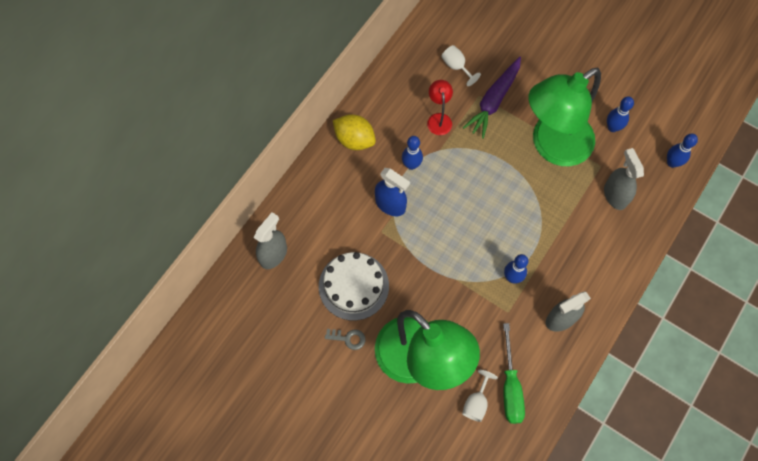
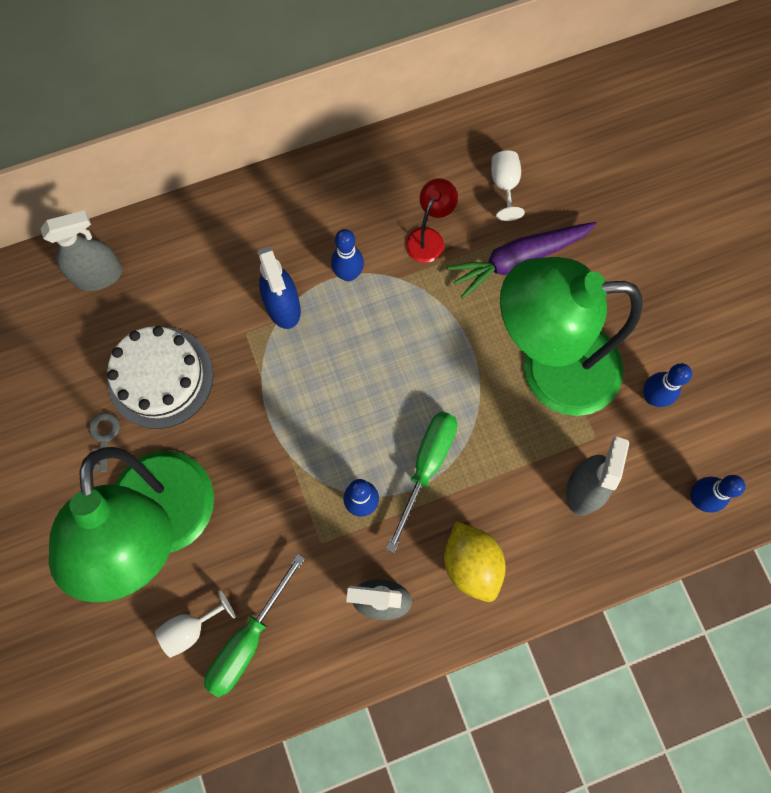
camera: 35 degrees right, 5 degrees up
grey key [325,329,366,350] -> grey key turned 135 degrees counterclockwise [89,412,120,472]
yellow lemon [333,115,376,150] -> yellow lemon moved to [444,521,506,602]
none -> green screwdriver [386,412,457,553]

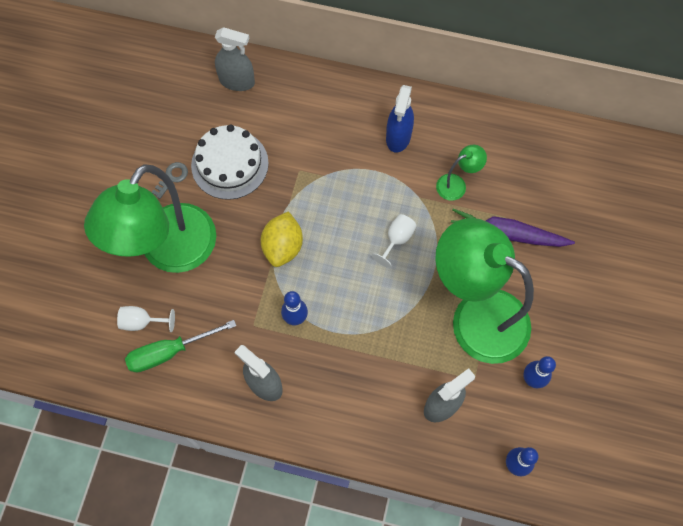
camera: 35 degrees right, 5 degrees down
blue spray bottle [258,246,301,329] -> blue spray bottle moved to [386,85,414,153]
blue bowling pin [331,229,364,281] -> none
green screwdriver [386,412,457,553] -> none
red lamp [406,178,458,263] -> green lamp [436,145,487,201]
yellow lemon [444,521,506,602] -> yellow lemon moved to [261,211,303,267]
white goblet [491,151,525,221] -> white goblet moved to [372,214,417,268]

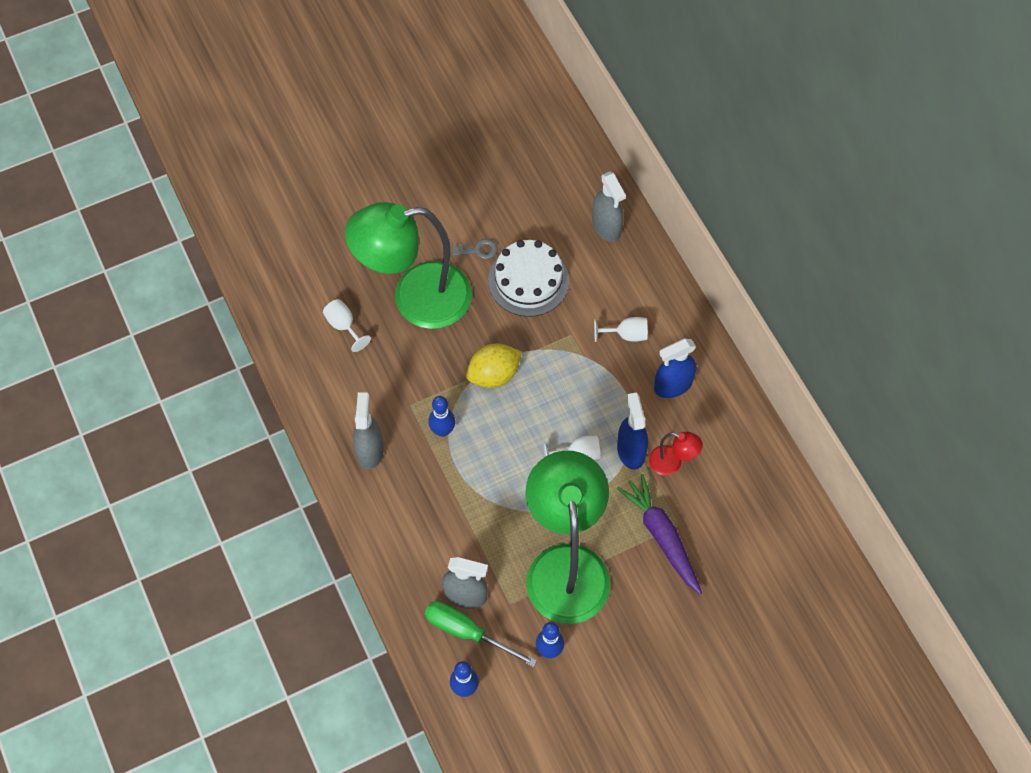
camera: 50 degrees right, 5 degrees down
green screwdriver [125,320,236,372] -> green screwdriver moved to [425,601,537,667]
green lamp [436,145,487,201] -> red lamp [649,432,703,475]
none -> white goblet [594,317,648,342]
none -> blue spray bottle [617,392,648,470]

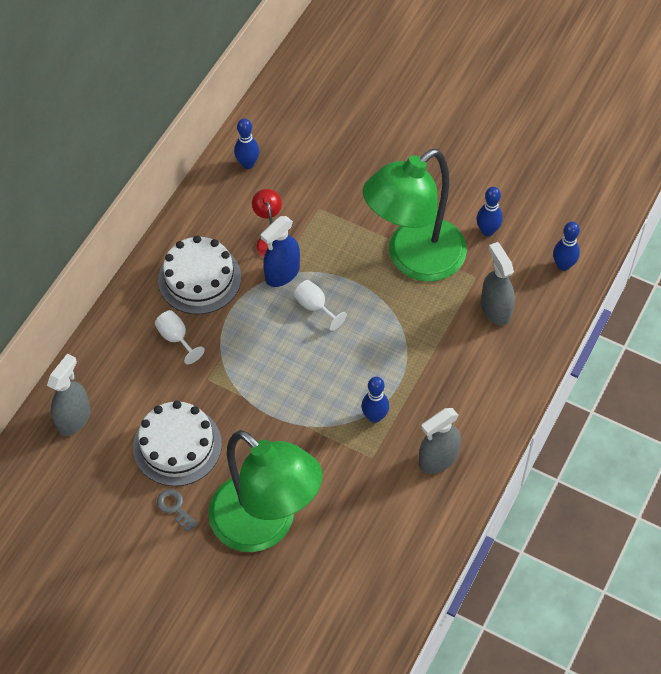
camera: 125 degrees left, 5 degrees down
white goblet [323,299,371,352] -> none
green screwdriver [425,601,537,667] -> none
yellow lemon [466,344,522,388] -> none
purple carrot [617,474,702,594] -> none
blue spray bottle [654,339,696,398] -> white cake [158,236,241,314]
none -> blue bowling pin [234,118,259,169]

